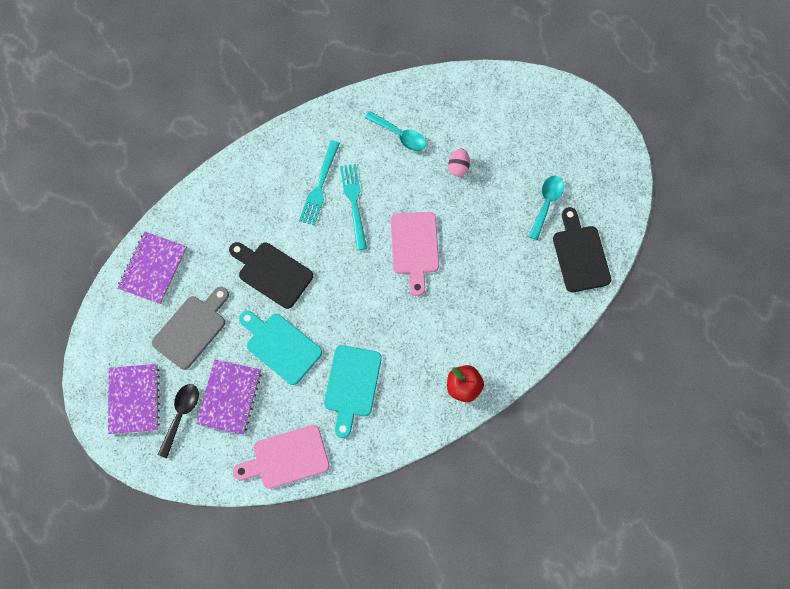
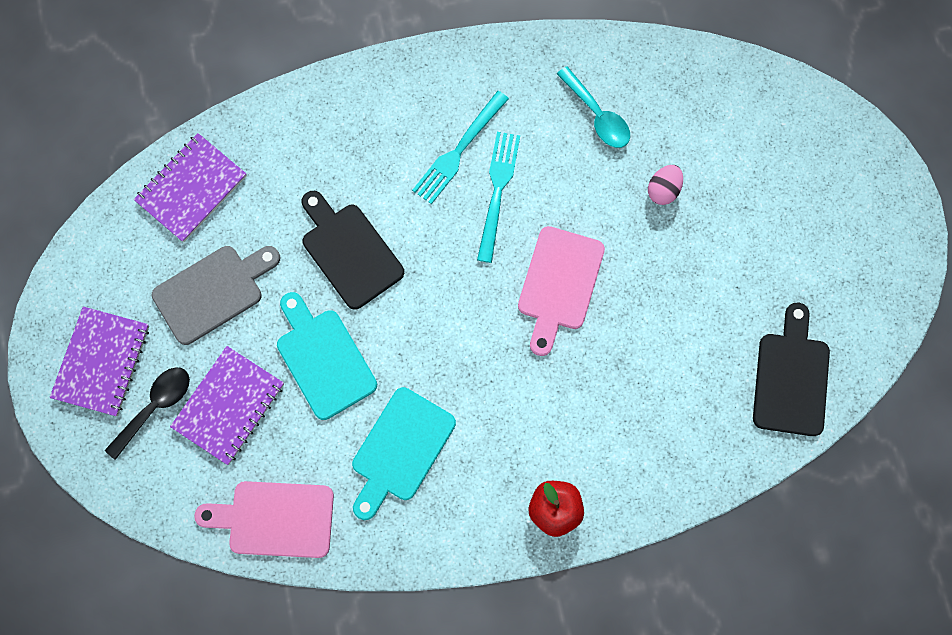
camera: 20 degrees right, 5 degrees up
turquoise spoon [529,175,564,240] -> none

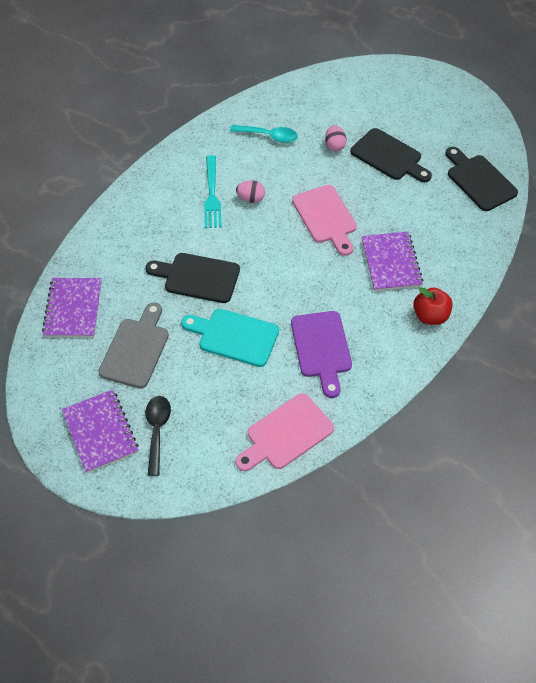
camera: 40 degrees left, 20 degrees down
purple notebook [170,346,284,465] -> purple notebook moved to [362,231,423,291]
turquoise cutting board [352,387,456,520] -> purple cutting board [291,311,352,398]
turquoise fork [477,132,520,263] -> pink egg [236,180,265,203]
none -> black cutting board [350,128,432,182]

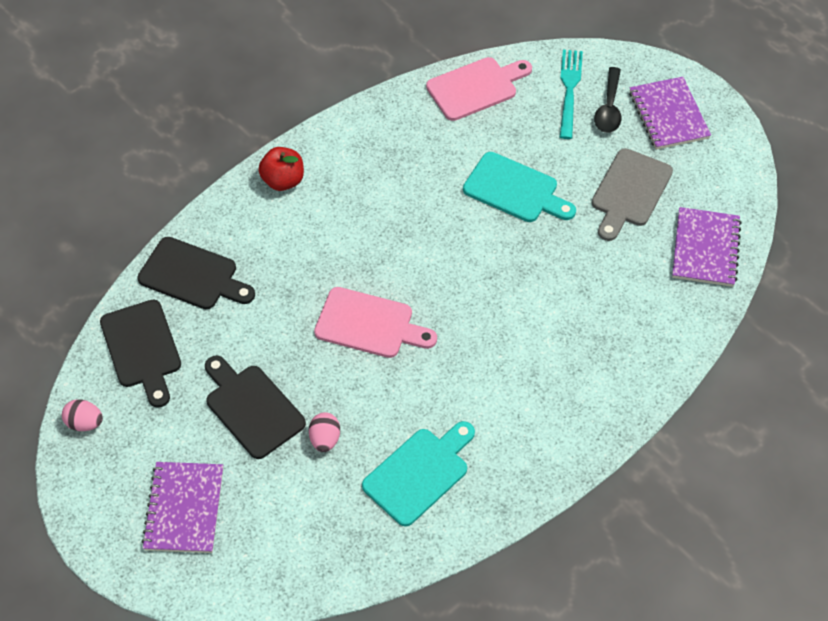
camera: 170 degrees left, 0 degrees up
black cutting board [146,253,240,303] -> black cutting board moved to [137,237,255,309]
turquoise fork [204,155,222,228] -> turquoise fork moved to [560,50,583,139]
turquoise spoon [230,125,298,143] -> turquoise cutting board [362,421,475,526]
pink egg [236,180,265,203] -> pink egg moved to [62,399,103,431]
purple cutting board [291,311,352,398] -> none
pink cutting board [292,185,357,256] -> pink cutting board turned 120 degrees clockwise [314,287,437,358]
purple notebook [362,231,423,291] -> purple notebook moved to [141,462,223,553]

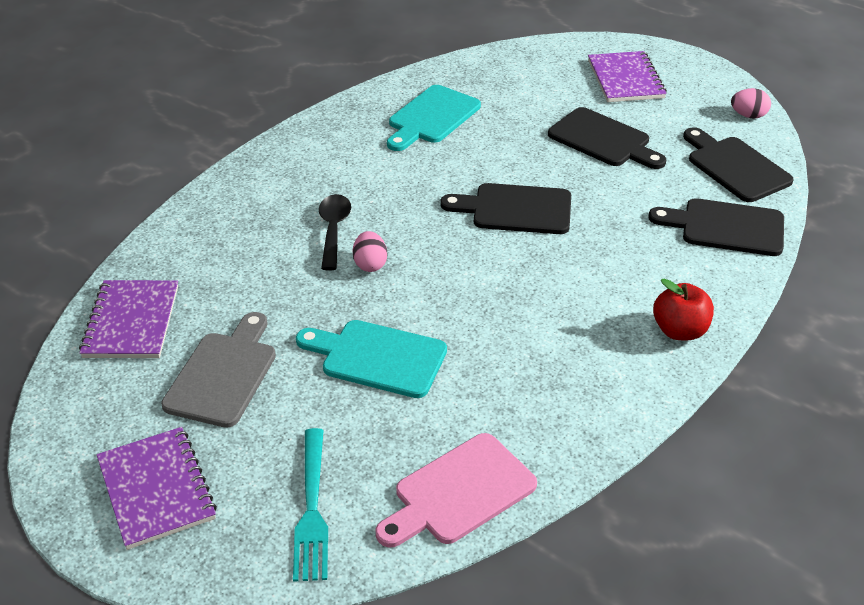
camera: 170 degrees right, 15 degrees down
pink egg [309,412,340,452] -> pink egg moved to [353,231,387,272]
pink cutting board [314,287,437,358] -> black cutting board [440,183,571,234]
black spoon [594,67,621,133] -> black spoon moved to [319,194,351,270]

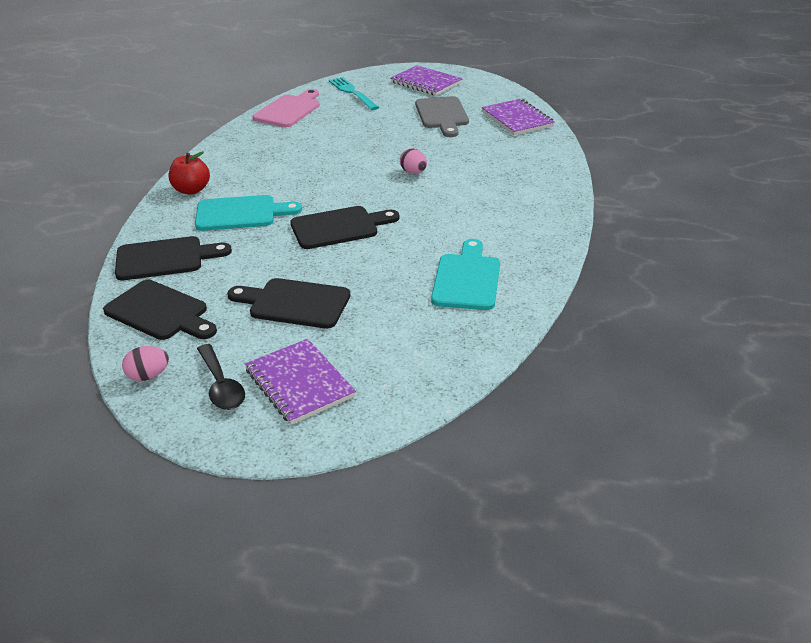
camera: 155 degrees right, 5 degrees down
turquoise cutting board [296,320,447,398] -> turquoise cutting board moved to [195,195,302,231]
black spoon [319,194,351,270] -> black spoon moved to [197,344,245,410]

